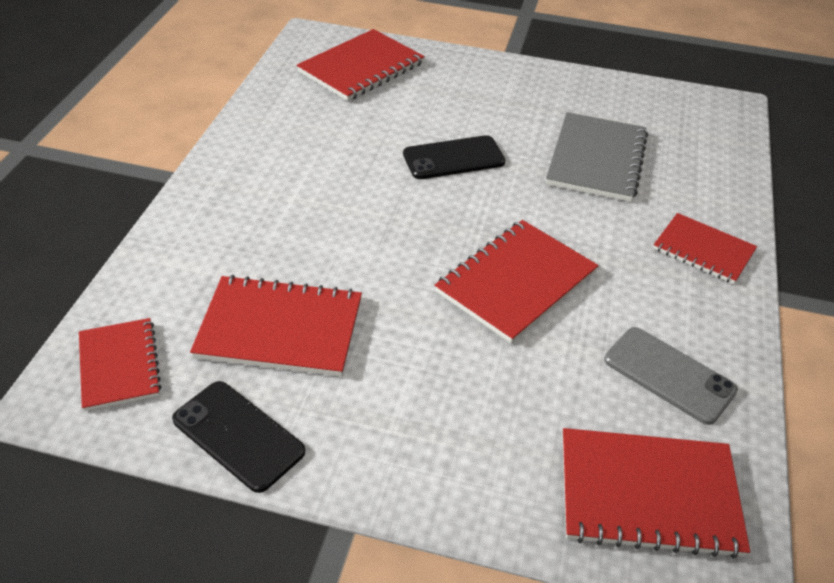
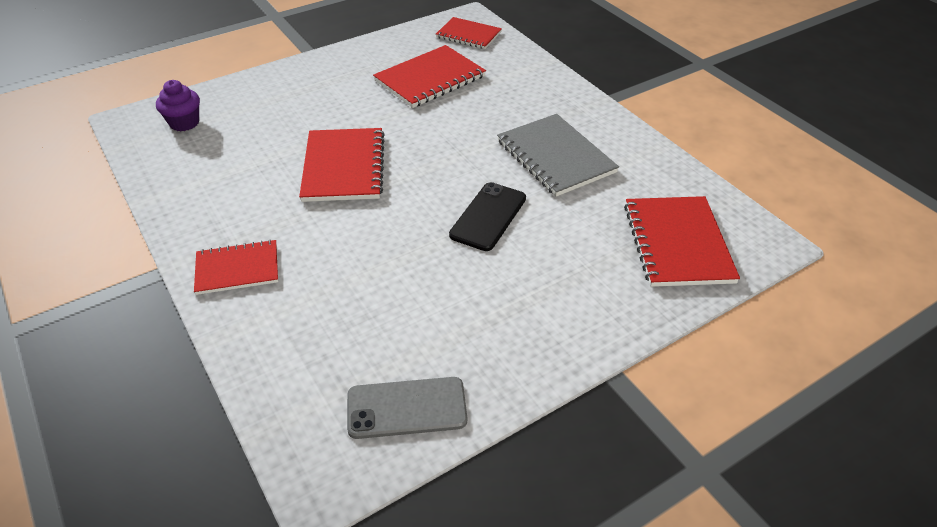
camera: 135 degrees right, 0 degrees up
black phone [172,381,305,493] -> none
grey notebook [546,112,648,202] -> grey notebook moved to [497,114,619,197]
red notebook [563,428,750,559] -> purple cupcake [156,80,200,131]
grey phone [604,327,738,425] -> grey phone moved to [347,377,467,439]

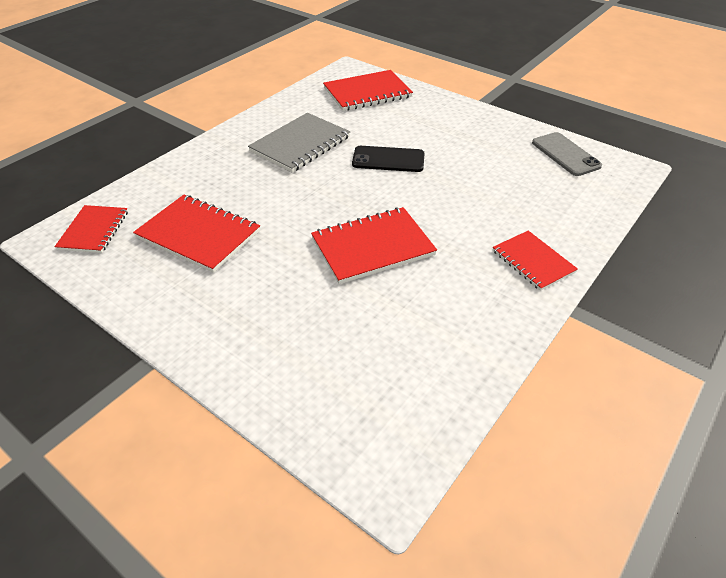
camera: 110 degrees left, 0 degrees up
purple cupcake [156,80,200,131] -> none

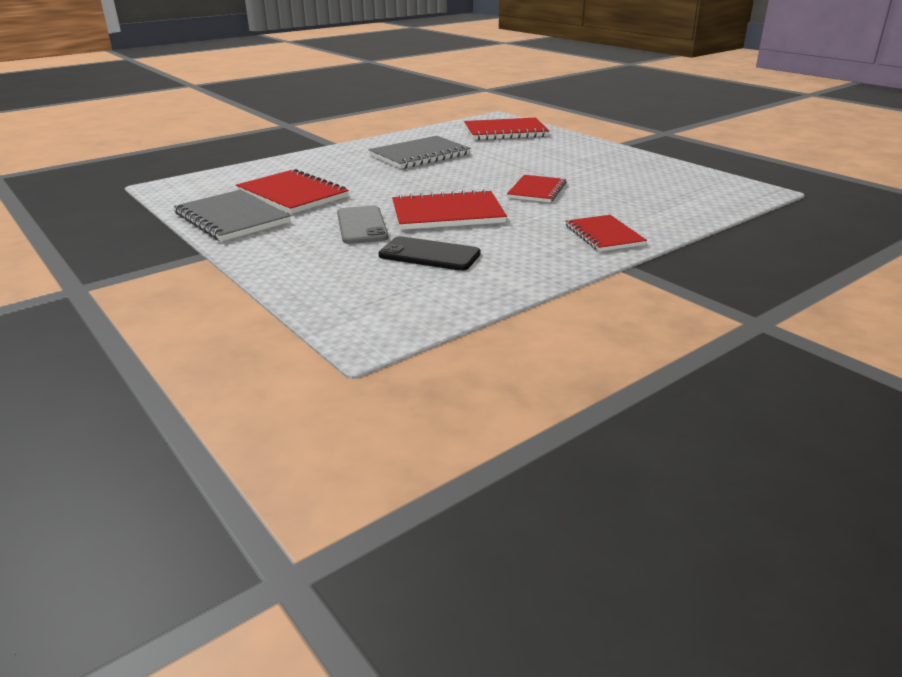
camera: 15 degrees right, 15 degrees down
red notebook [55,205,128,253] -> red notebook moved to [507,175,566,203]
black phone [352,146,425,172] -> black phone moved to [378,236,481,271]
grey phone [532,132,602,176] -> grey phone moved to [337,206,389,244]
none -> grey notebook [174,190,290,242]

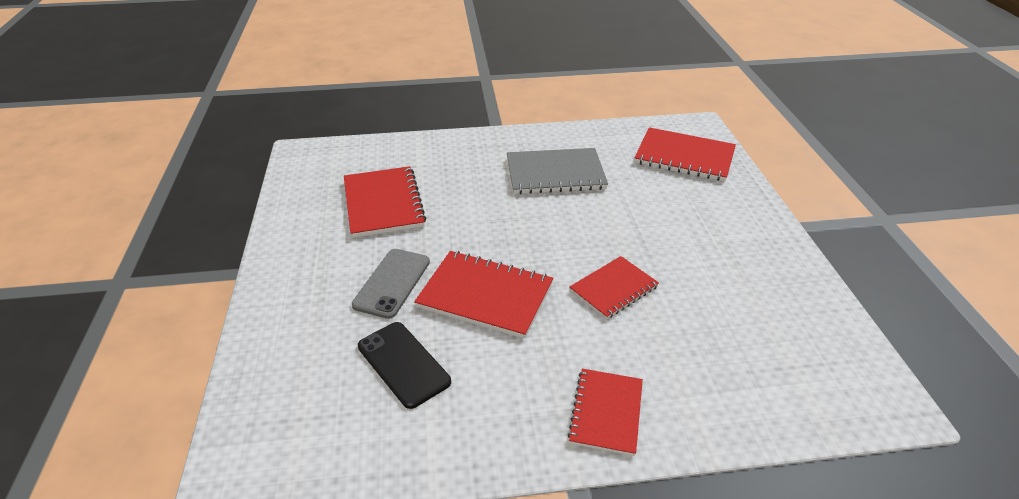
camera: 30 degrees right, 10 degrees up
grey notebook [174,190,290,242] -> none

